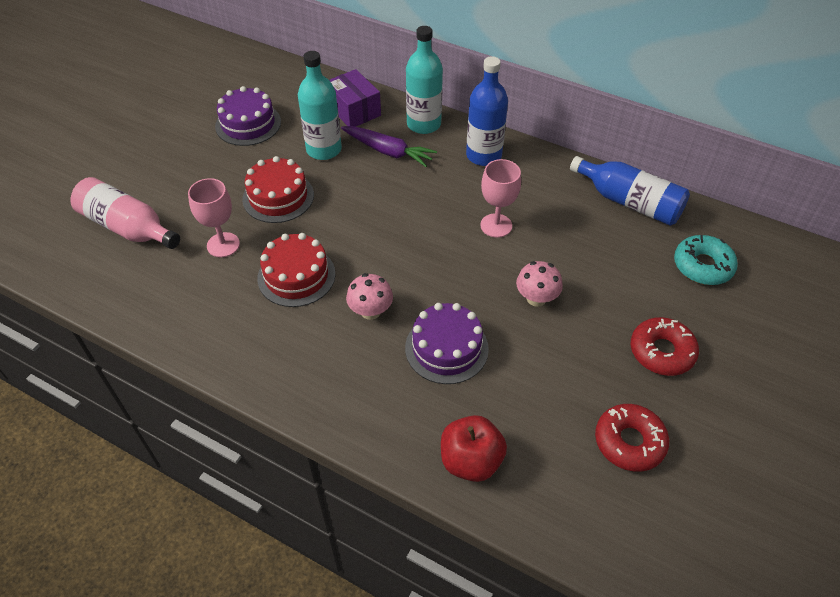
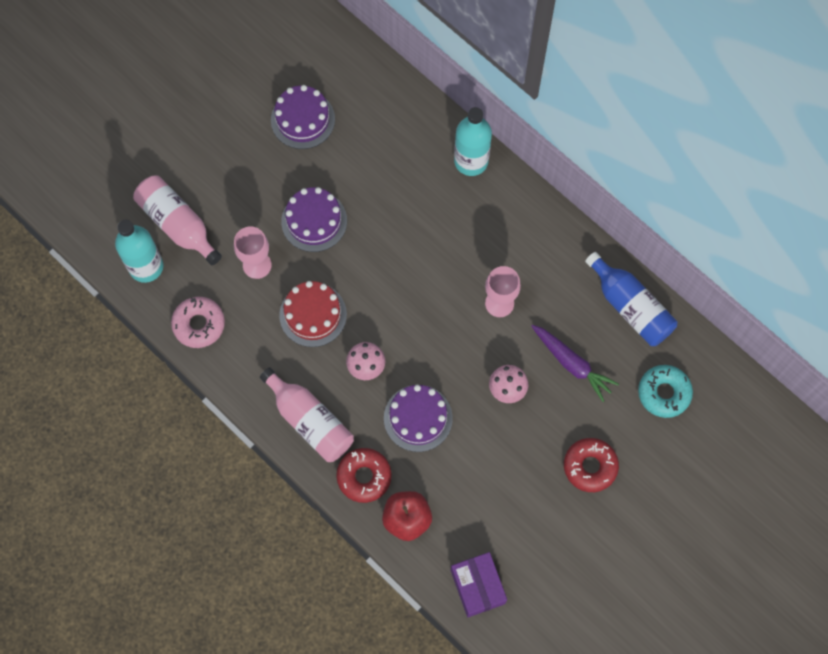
camera: 15 degrees right, 20 degrees up
red cake [242,156,314,223] -> purple cake [281,187,347,252]
turquoise bottle [298,51,342,160] -> turquoise bottle moved to [115,220,163,283]
purple box [329,69,381,127] -> purple box moved to [451,552,507,617]
purple carrot [341,126,437,167] -> purple carrot moved to [531,325,619,402]
blue bottle [466,56,508,166] -> none
red donut [595,404,669,472] -> red donut moved to [336,448,392,503]
none -> pink donut [171,297,225,348]
none -> pink bottle [260,367,354,462]

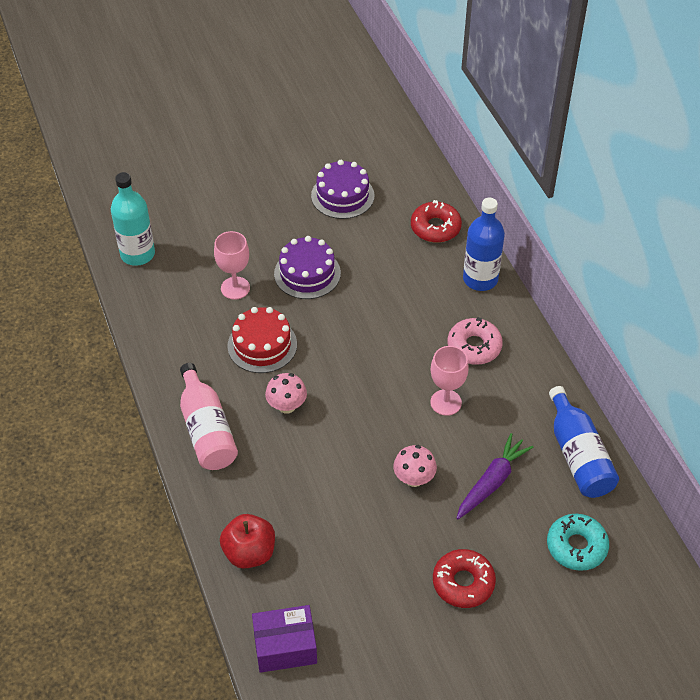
camera: 25 degrees right, 20 degrees down
pink bottle [133,175,222,265] -> none
pink donut [171,297,225,348] -> pink donut moved to [448,317,503,365]
red donut [336,448,392,503] -> red donut moved to [411,200,462,243]
purple cake [384,385,453,452] -> none
purple box [451,552,507,617] -> purple box turned 75 degrees clockwise [252,605,317,673]
turquoise bottle [454,107,492,176] -> blue bottle [463,198,505,291]
purple carrot [531,325,619,402] -> purple carrot turned 120 degrees counterclockwise [457,433,534,519]

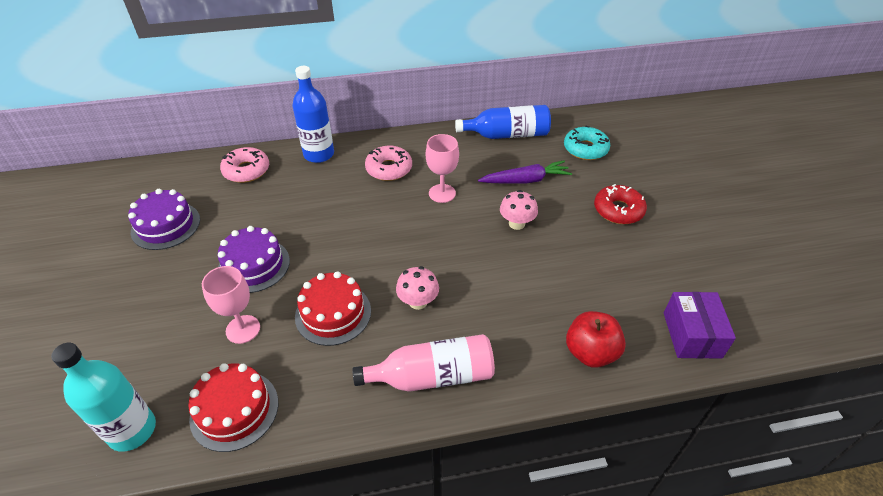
camera: 80 degrees left, 5 degrees down
red donut [411,200,462,243] -> pink donut [220,147,269,183]
purple carrot [457,433,534,519] -> purple carrot turned 120 degrees clockwise [478,160,572,184]
none -> red cake [188,363,278,452]

